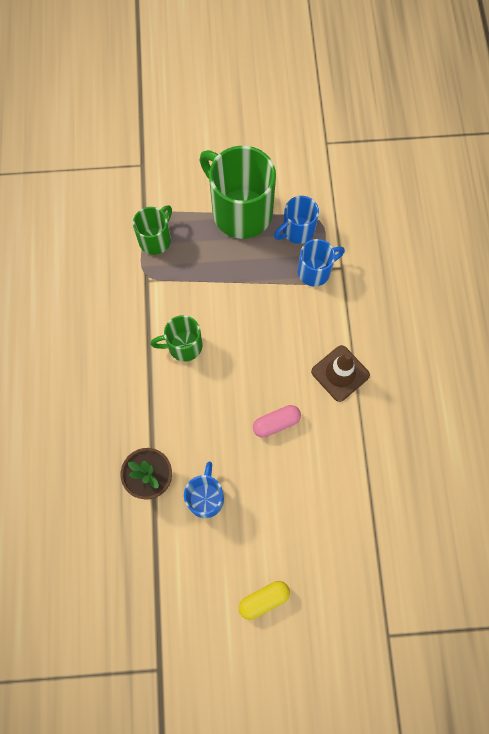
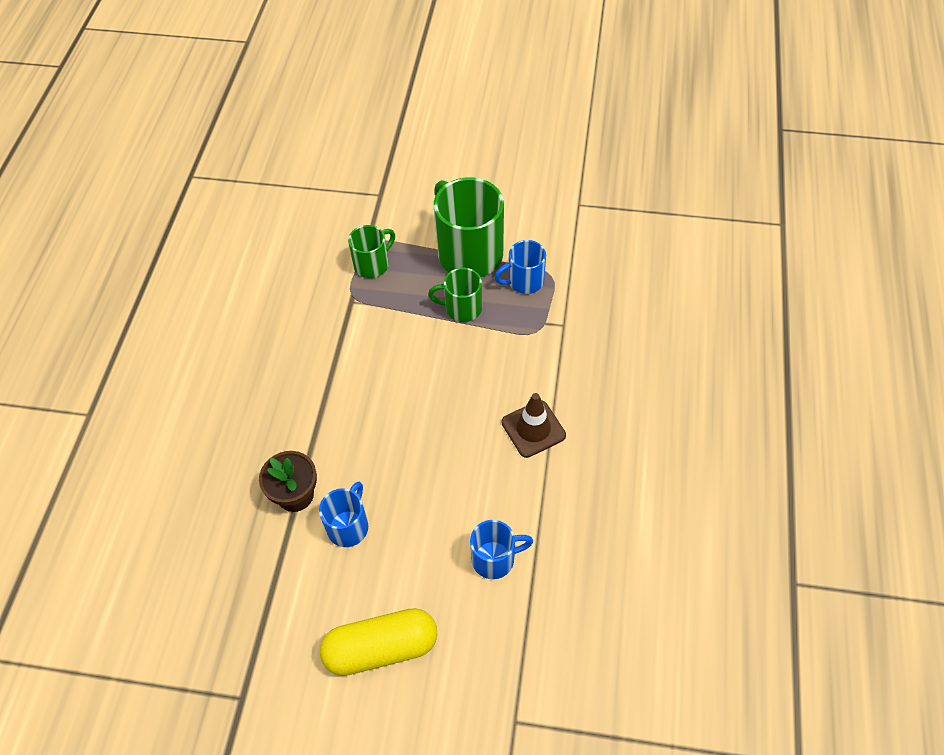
camera: 15 degrees right, 15 degrees down
green mug [150,315,202,362] -> green mug moved to [428,268,482,322]
yellow capsule [239,581,290,620] -> yellow capsule [320,608,437,676], size x1.82
pink capsule [253,405,301,438] -> none
blue mug [298,239,345,287] -> blue mug moved to [470,520,533,579]

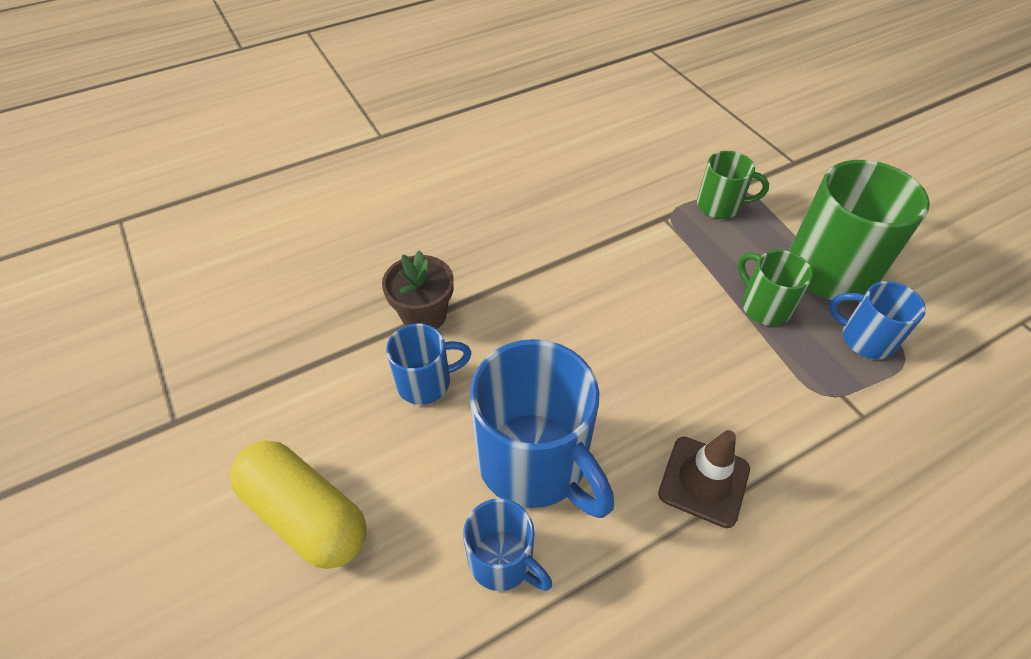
camera: 50 degrees right, 5 degrees down
none -> blue mug [470,339,614,518]

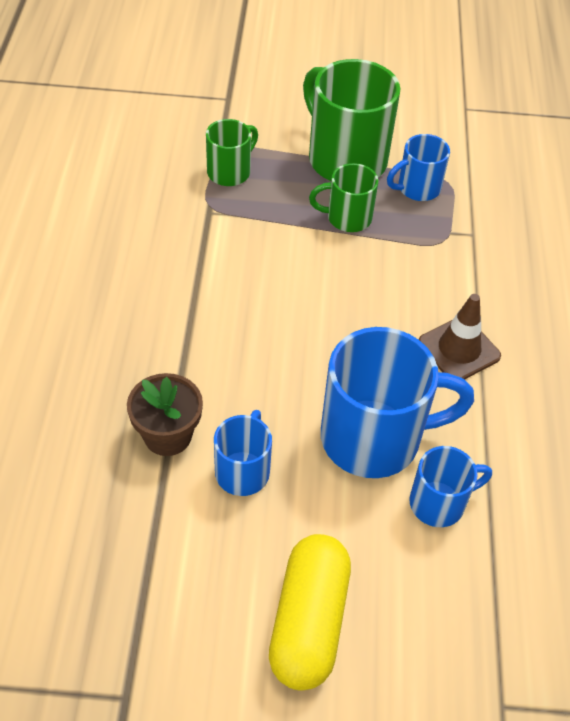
camera: 60 degrees left, 0 degrees up
yellow capsule [230,440,366,569] -> yellow capsule turned 60 degrees counterclockwise [269,534,351,691]

